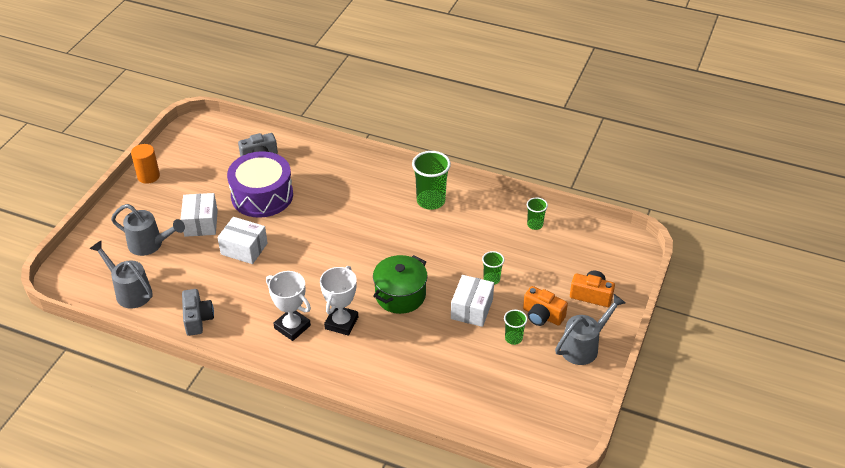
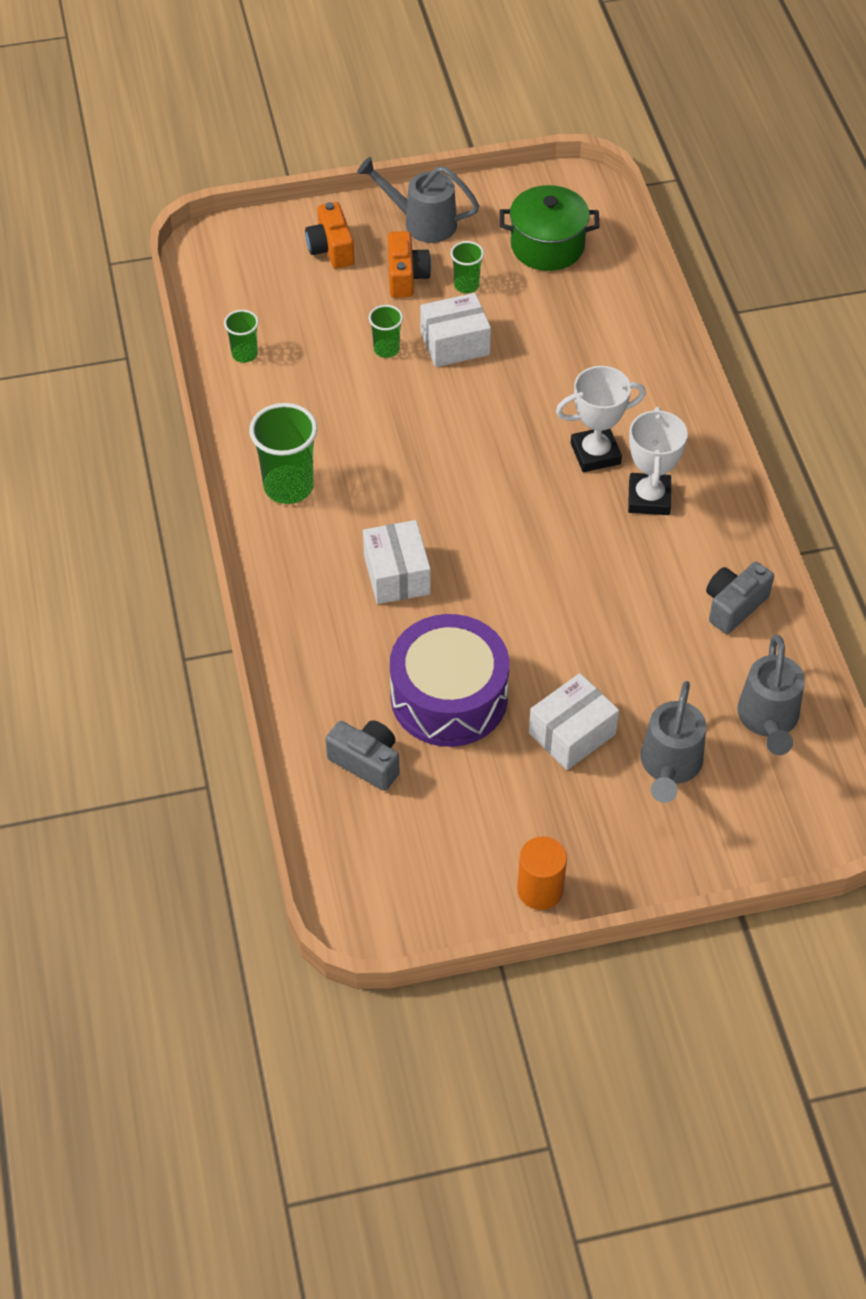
camera: 125 degrees left, 10 degrees up
grey watering can [111,204,185,256] -> grey watering can turned 150 degrees counterclockwise [640,681,706,803]
white box [217,217,268,264] -> white box moved to [363,520,431,604]
green pot [373,255,428,314] -> green pot moved to [500,185,600,271]

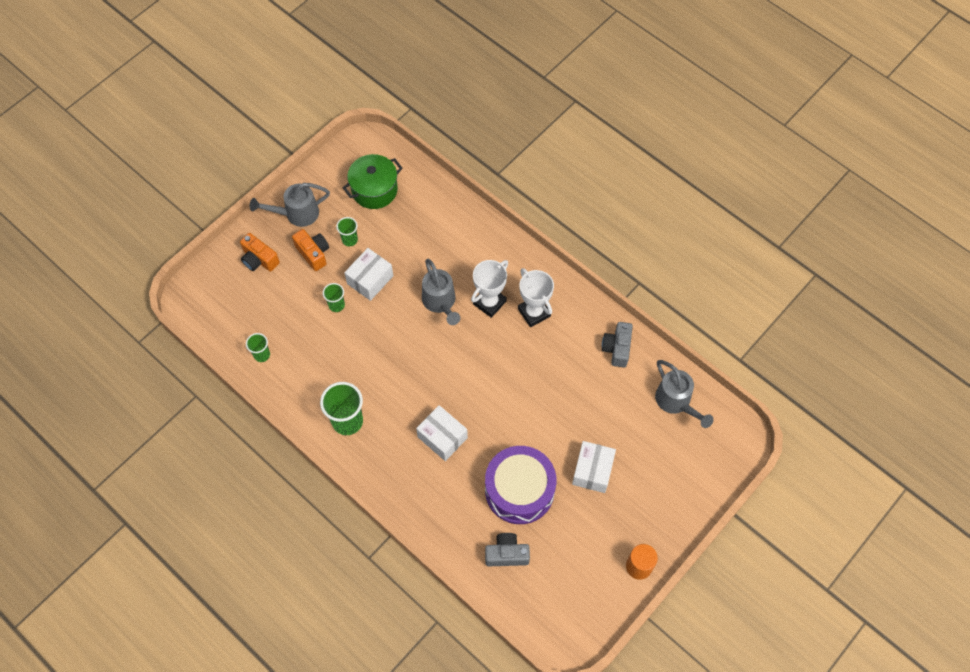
camera: 35 degrees left, 10 degrees up
grey watering can [640,681,706,803] -> grey watering can moved to [422,259,460,325]

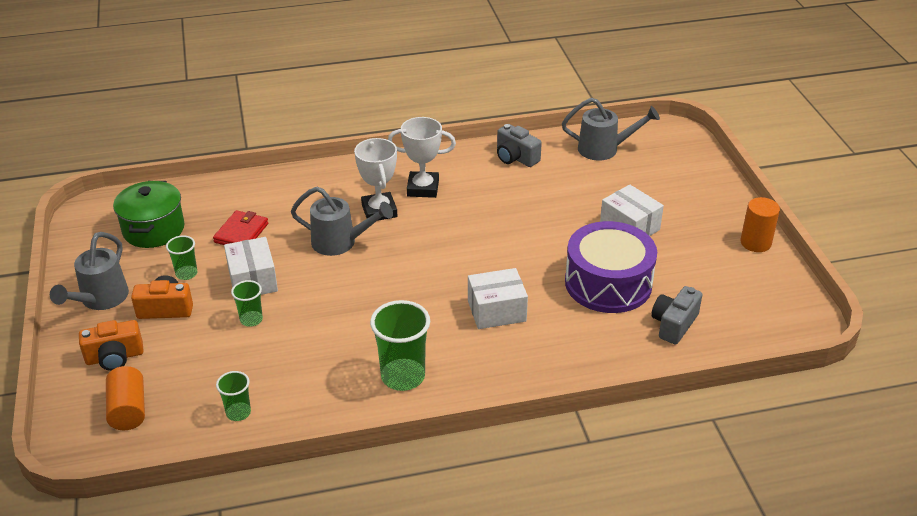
camera: 55 degrees left, 25 degrees down
none -> orange cylinder [106,366,145,430]
none -> red wallet [213,210,268,245]

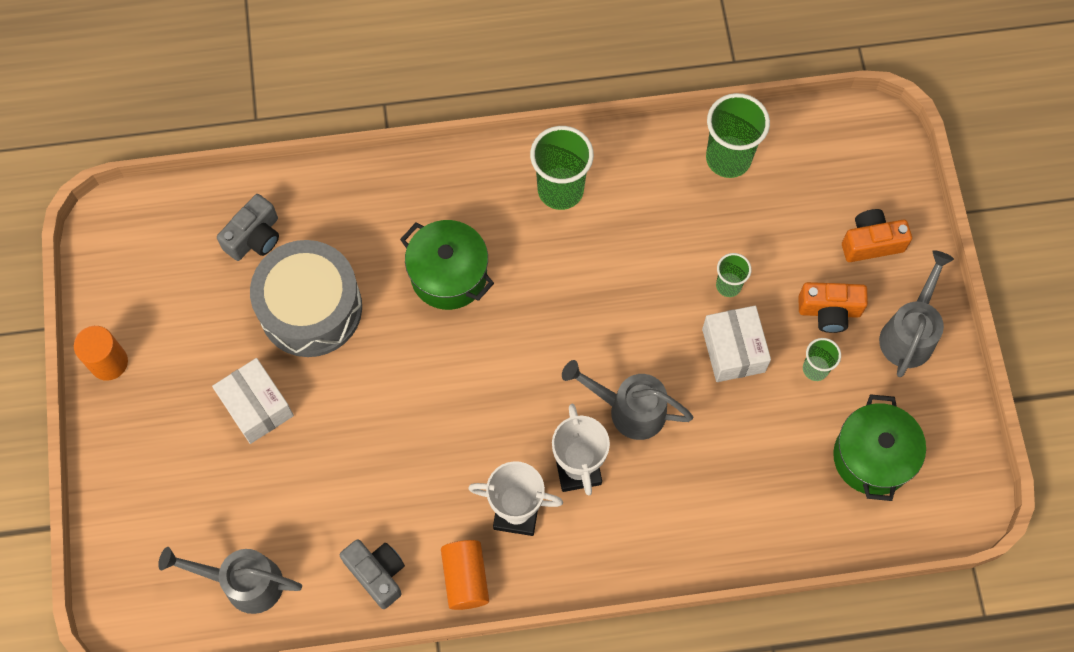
camera: 175 degrees left, 30 degrees up
orange cylinder [106,366,145,430] -> orange cylinder moved to [441,540,489,610]
red wallet [213,210,268,245] -> none
green cup [216,371,251,421] -> green cup [706,93,770,178], size x1.83
white box [468,268,528,329] -> green pot [400,220,494,310]
purple drum [565,221,657,313] -> grey drum [250,240,362,357]

